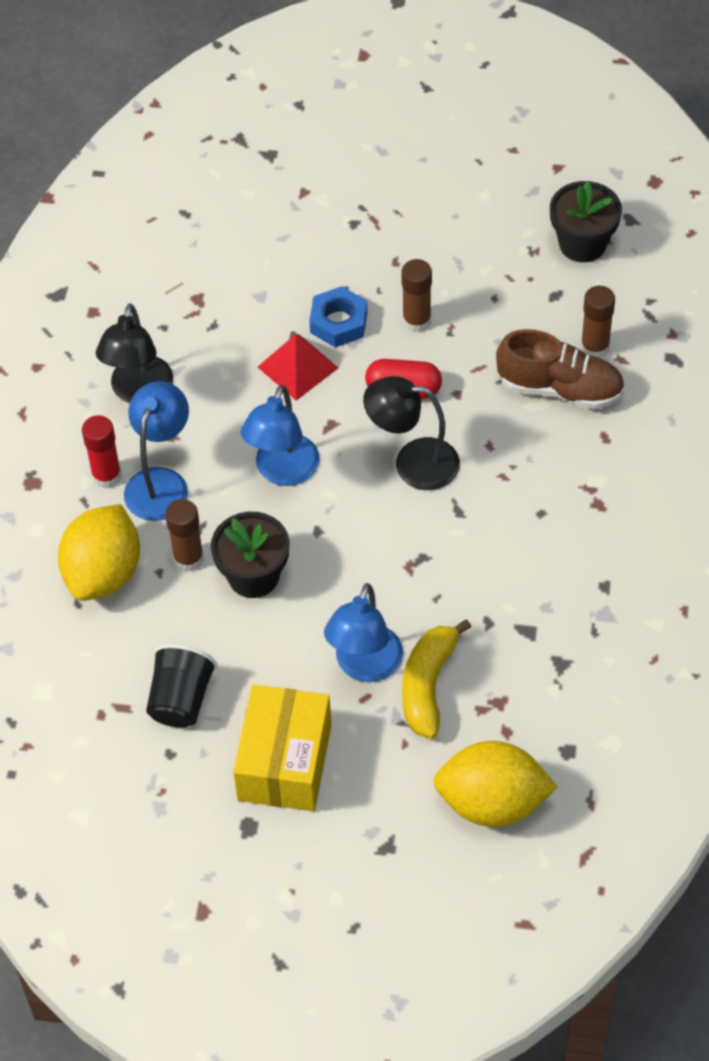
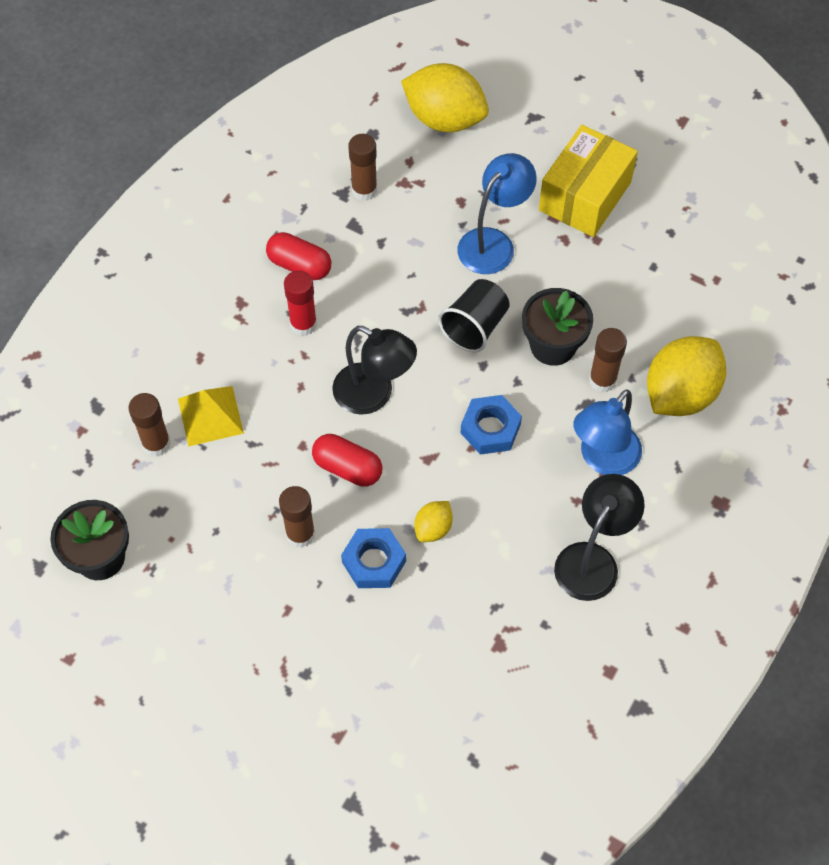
camera: 160 degrees left, 5 degrees up
red glue stick [82,415,121,488] -> red glue stick moved to [284,270,317,336]
black cup [146,644,217,728] -> black cup moved to [438,279,510,352]
blue lamp [241,385,320,486] -> blue nut [460,395,522,455]
red pyramid [258,334,339,401] -> yellow lemon [414,501,453,542]
yellow banana [402,619,471,739] -> none
brown shoe [496,329,625,409] -> yellow pyramid [178,386,244,447]
none -> red capsule [266,232,331,280]
none -> brown glue stick [348,134,377,201]

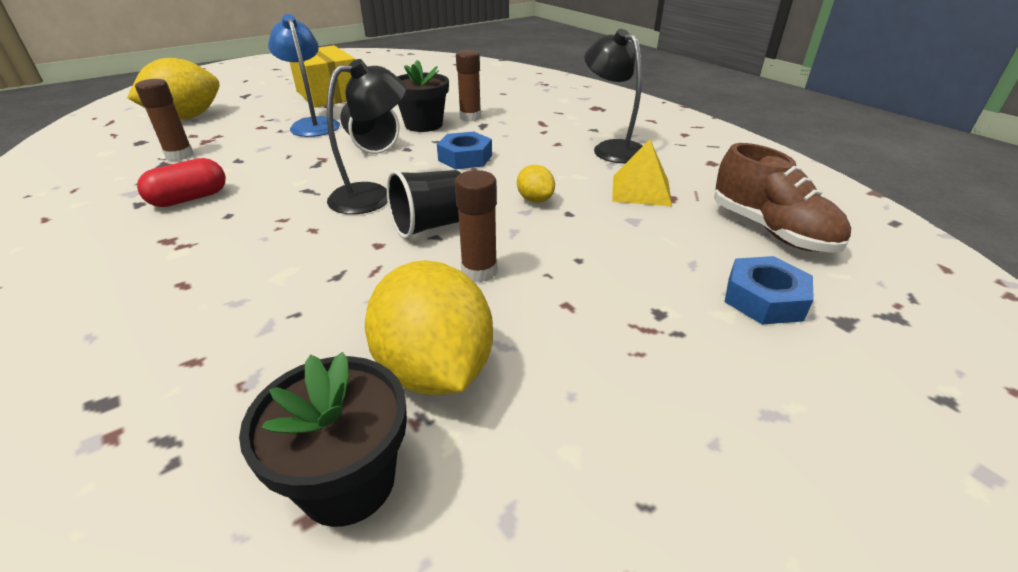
camera: 65 degrees left, 25 degrees down
brown glue stick [128,393,171,457] -> none
yellow pyramid [178,386,244,447] -> yellow pyramid moved to [612,140,672,206]
red glue stick [284,270,317,336] -> none
red capsule [312,434,382,487] -> black cup [387,170,461,239]
blue nut [341,528,406,588] -> blue nut moved to [725,256,814,325]
blue lamp [573,389,642,475] -> none
yellow lemon [647,336,726,416] -> yellow lemon moved to [365,260,493,395]
none -> brown shoe [714,143,851,253]

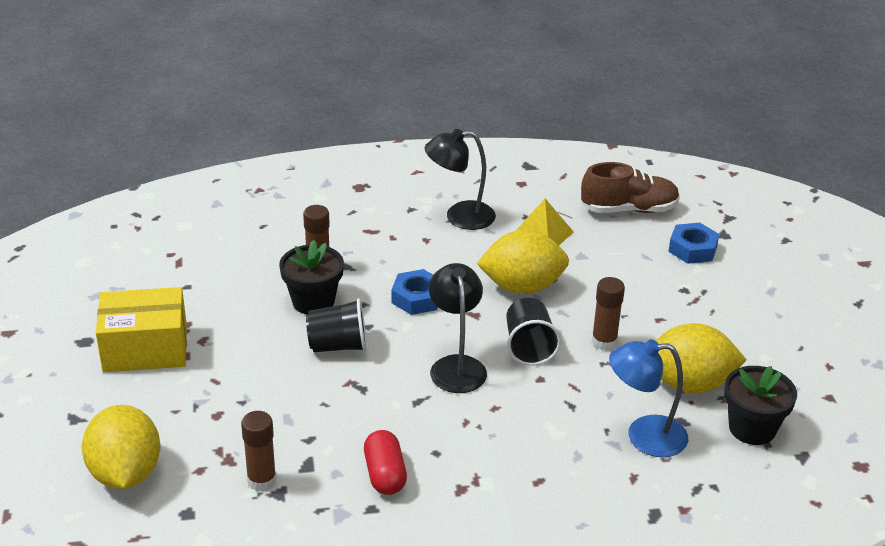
camera: 65 degrees left, 0 degrees up
blue lamp [268,14,340,137] -> blue lamp moved to [609,339,688,457]
yellow lemon [517,165,555,203] -> yellow lemon [476,230,569,294], size x2.10

